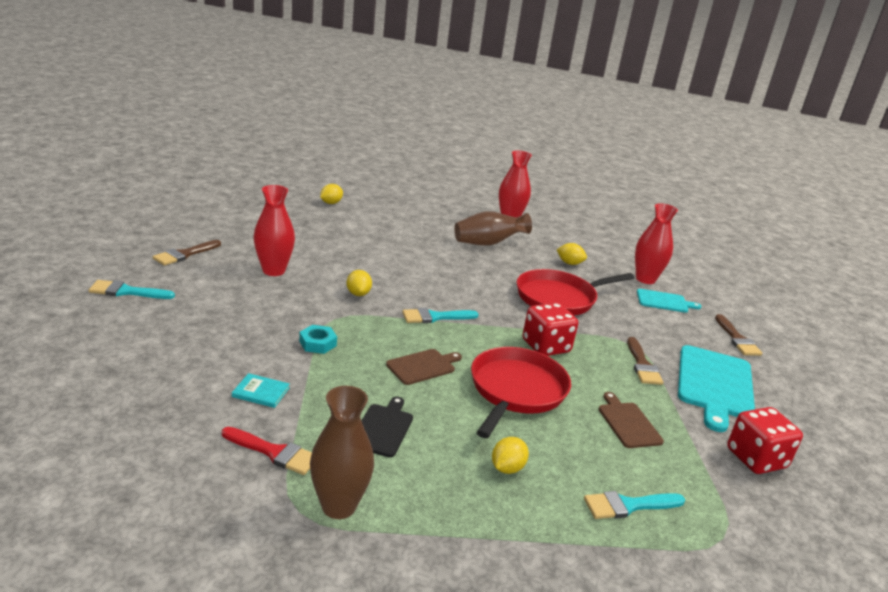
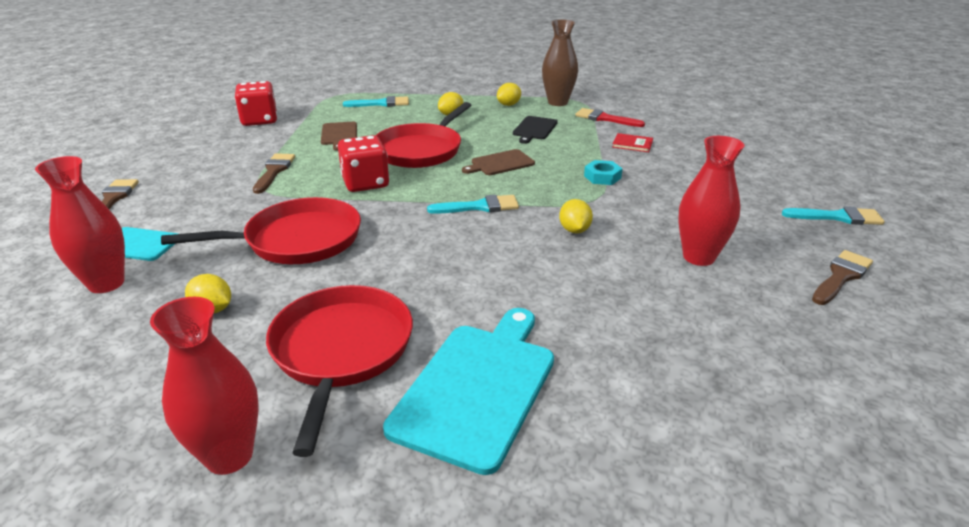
camera: 170 degrees left, 5 degrees up
turquoise book [232,373,290,408] -> red book [612,133,653,152]
yellow lemon [320,184,343,204] -> yellow lemon moved to [497,83,521,106]
brown vase [454,211,532,246] -> red pan [266,285,413,457]
turquoise cutting board [678,345,755,432] -> turquoise cutting board moved to [383,308,554,475]

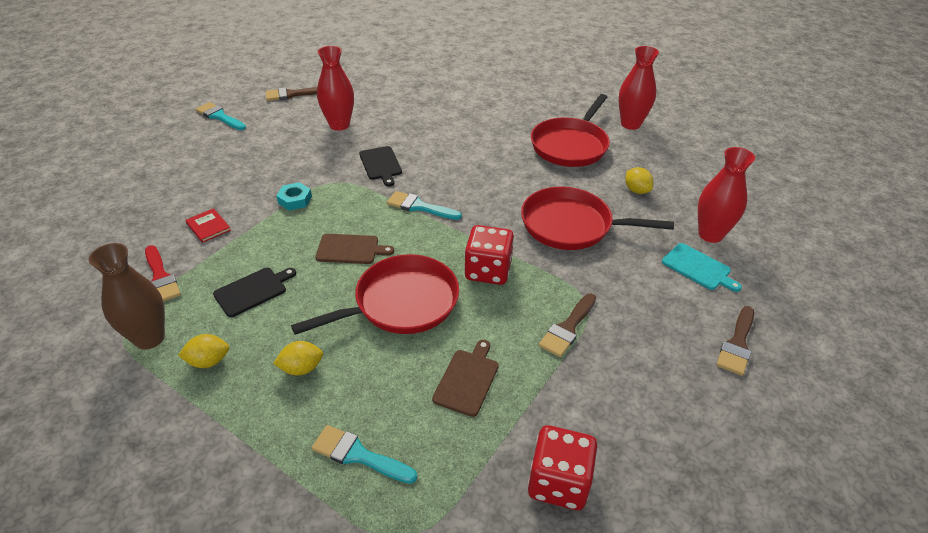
camera: 150 degrees left, 10 degrees up
turquoise cutting board [383,308,554,475] -> none
yellow lemon [559,199,593,233] -> black cutting board [359,146,402,187]

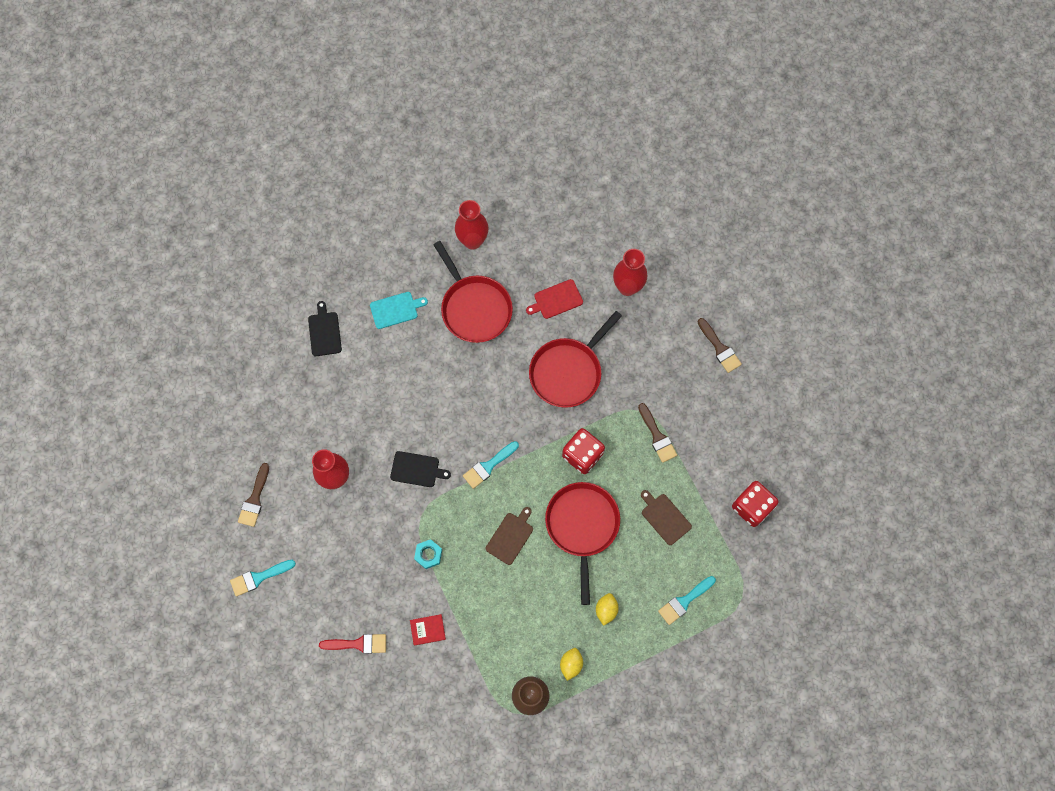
camera: 60 degrees left, 30 degrees up
red brush [145,245,181,302] -> red brush moved to [319,634,386,654]
black cutting board [213,268,296,317] -> black cutting board moved to [308,301,342,356]
yellow lemon [625,167,653,194] -> red cutting board [526,279,583,319]
turquoise cutting board [662,243,742,292] -> turquoise cutting board moved to [370,292,428,329]

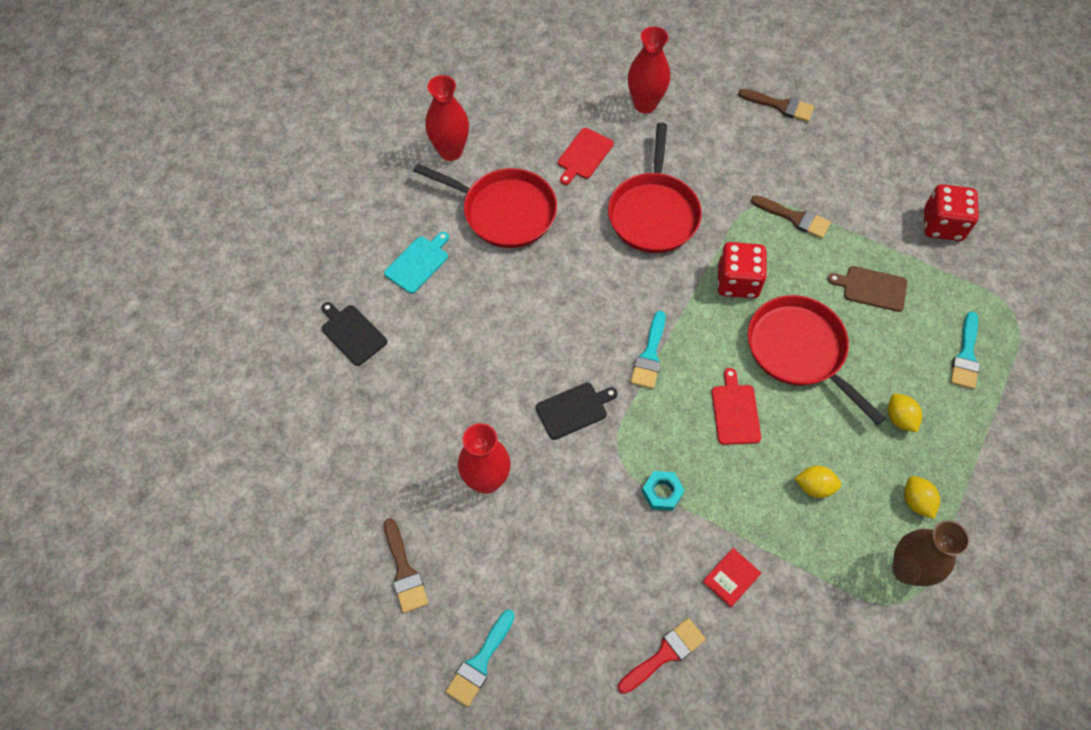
camera: 35 degrees left, 10 degrees down
brown cutting board [486,507,533,565] -> red cutting board [712,368,761,445]
none -> yellow lemon [795,466,841,498]

